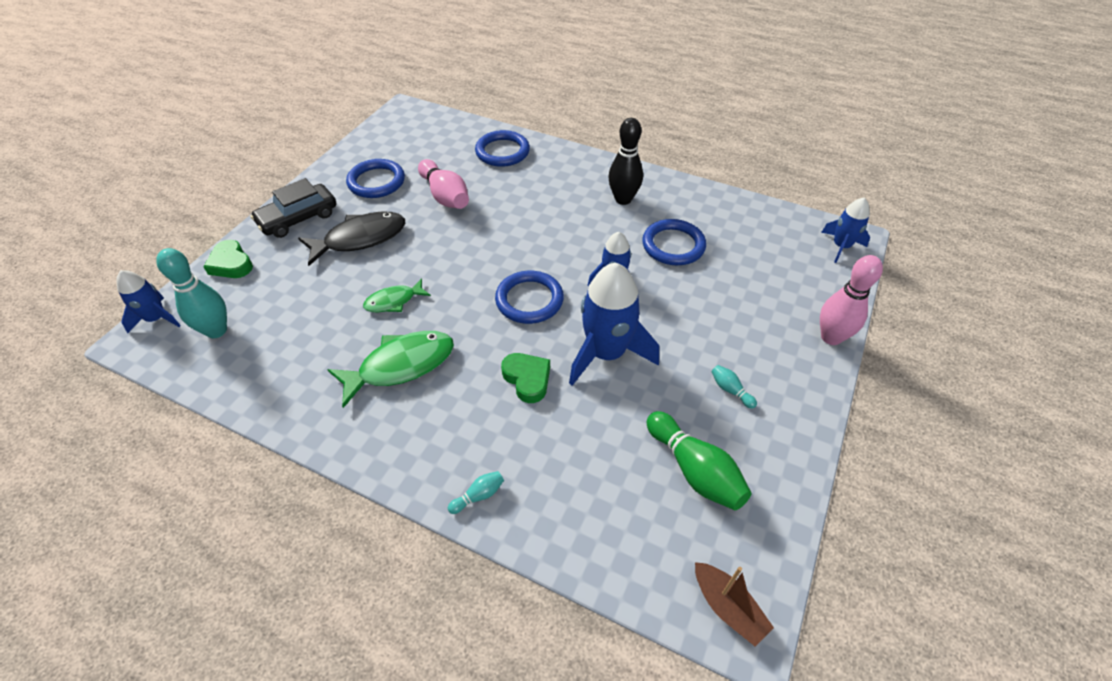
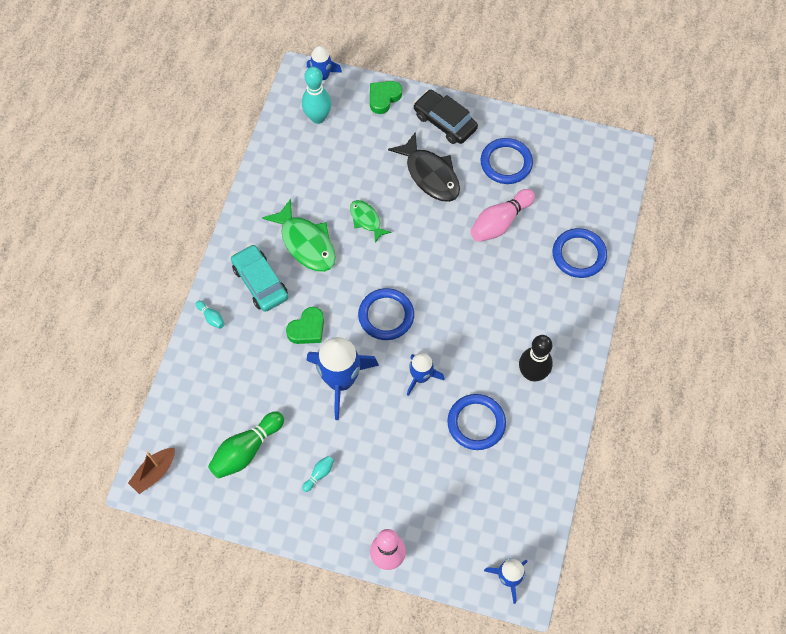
camera: 80 degrees right, 15 degrees up
none -> turquoise car [231,244,288,312]

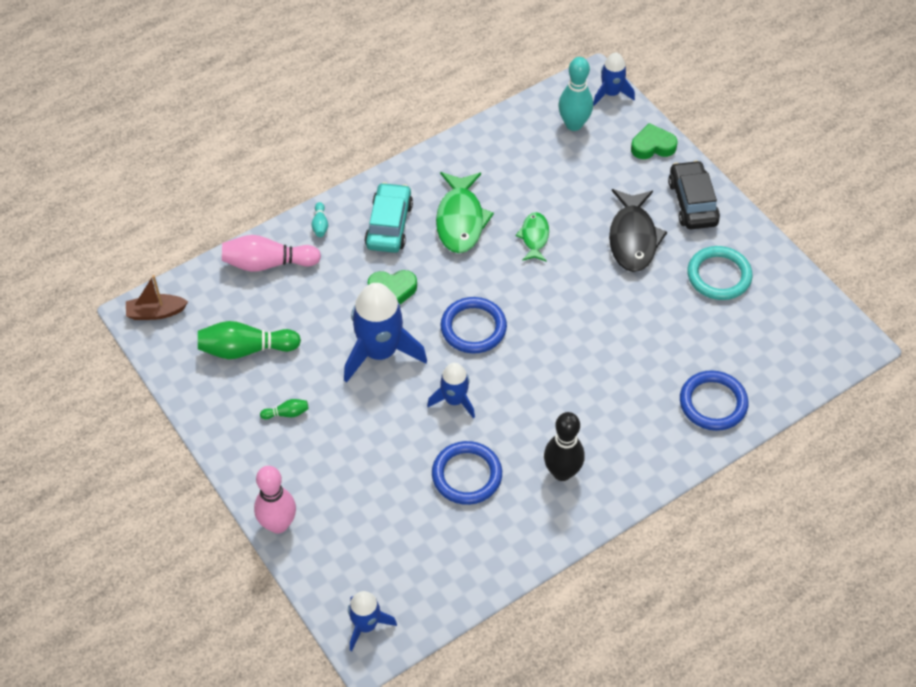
camera: 40 degrees right, 10 degrees down
turquoise bowling pin [302,456,334,492] -> green bowling pin [260,399,309,419]
pink bowling pin [471,189,535,242] -> pink bowling pin moved to [222,235,321,272]
blue ring [480,138,533,184] -> turquoise ring [687,246,753,300]

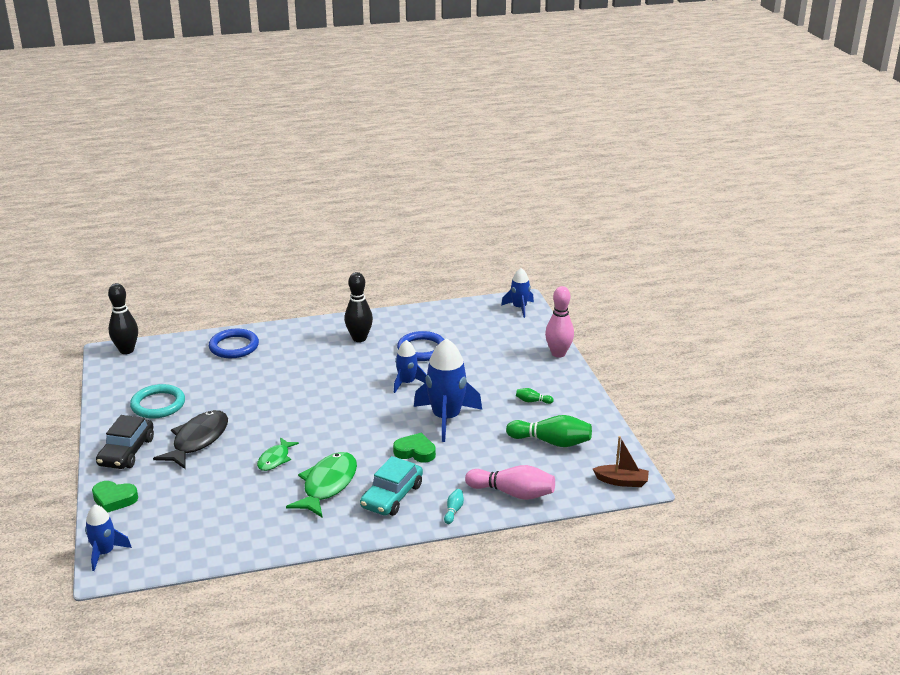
camera: 160 degrees left, 25 degrees down
blue ring [441,297,507,354] -> none
turquoise bowling pin [558,57,593,131] -> none
none -> black bowling pin [108,283,138,354]

